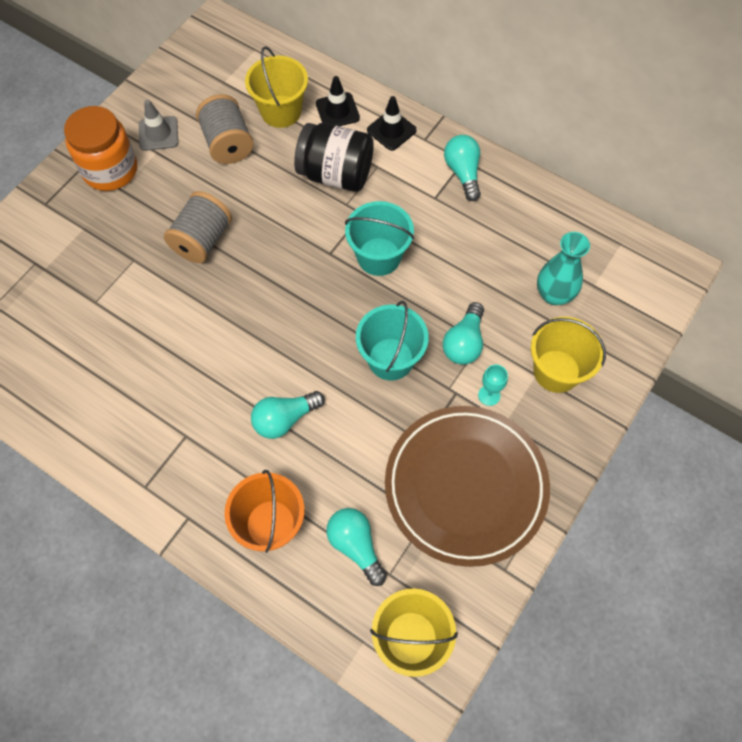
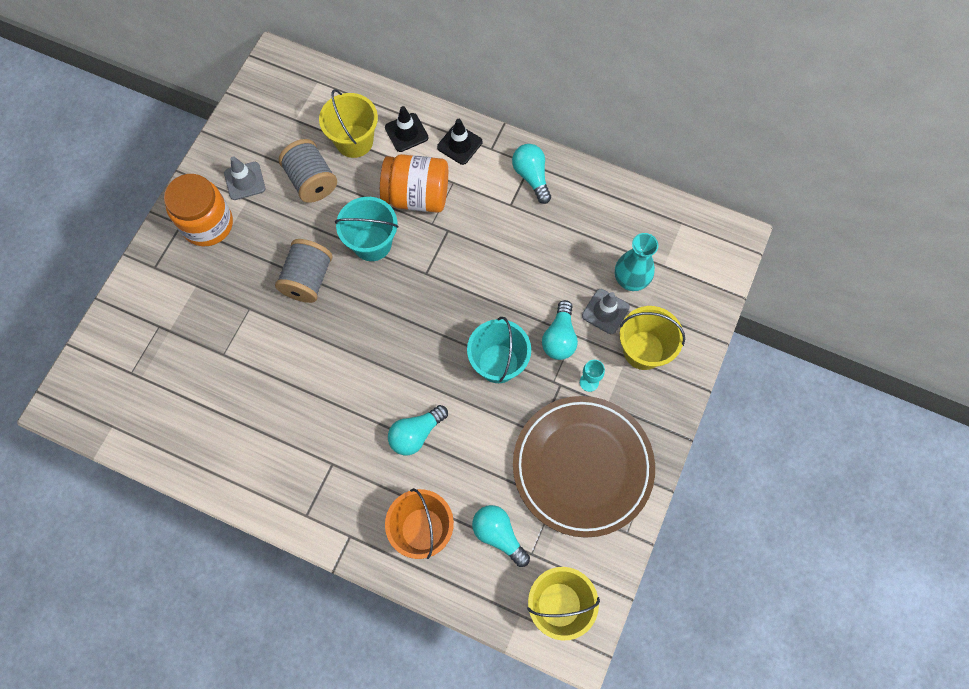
camera: 10 degrees left, 5 degrees up
black jar [294,123,374,192] -> orange jar [380,154,448,213]
turquoise bucket [345,201,414,276] -> turquoise bucket moved to [335,197,398,261]
none -> grey traffic cone [582,289,630,334]

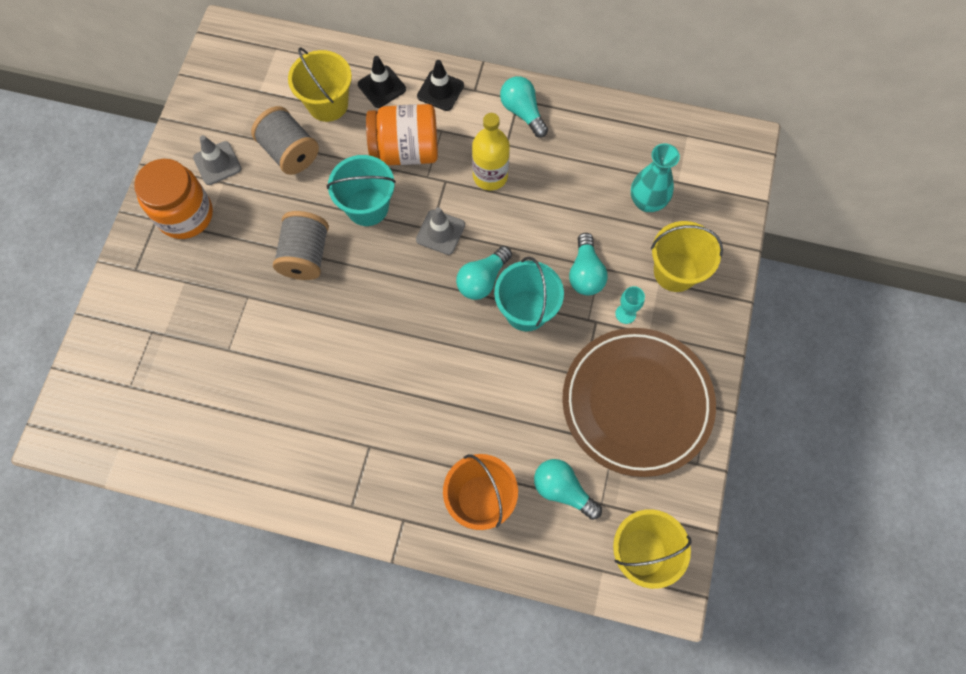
camera: 10 degrees left, 0 degrees up
turquoise light bulb [388,405,448,455] -> turquoise light bulb moved to [456,246,512,300]
grey traffic cone [582,289,630,334] -> grey traffic cone moved to [416,207,465,255]
none -> yellow bottle [472,113,510,191]

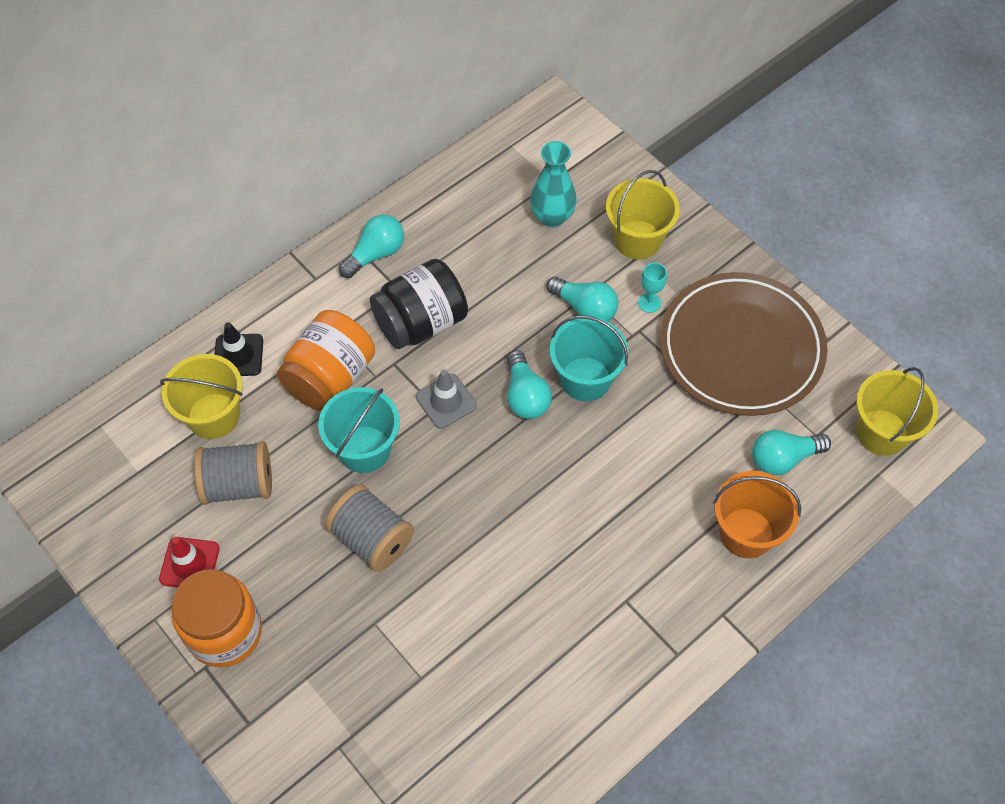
camera: 55 degrees left, 10 degrees down
grey traffic cone [193,135,241,185] -> red traffic cone [159,537,220,588]
black traffic cone [417,60,464,111] -> none
yellow bottle [472,113,510,191] -> black jar [370,259,468,349]
turquoise light bulb [500,76,548,138] -> turquoise light bulb turned 135 degrees clockwise [339,214,404,278]

